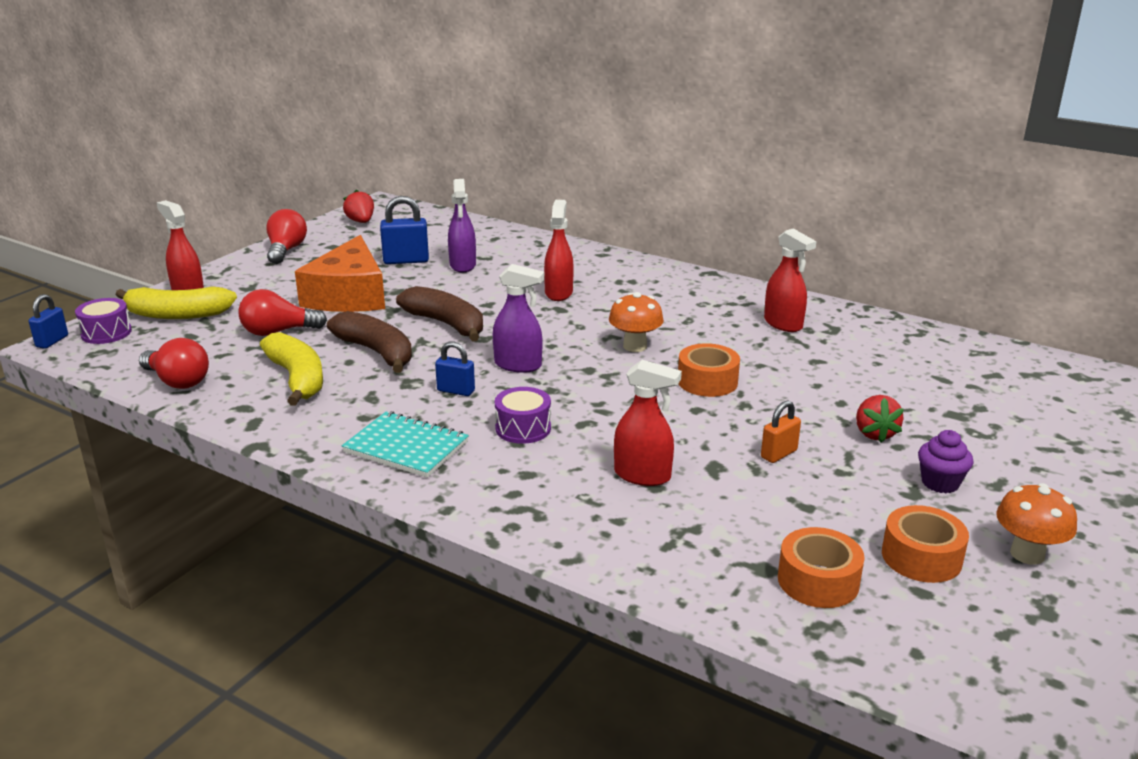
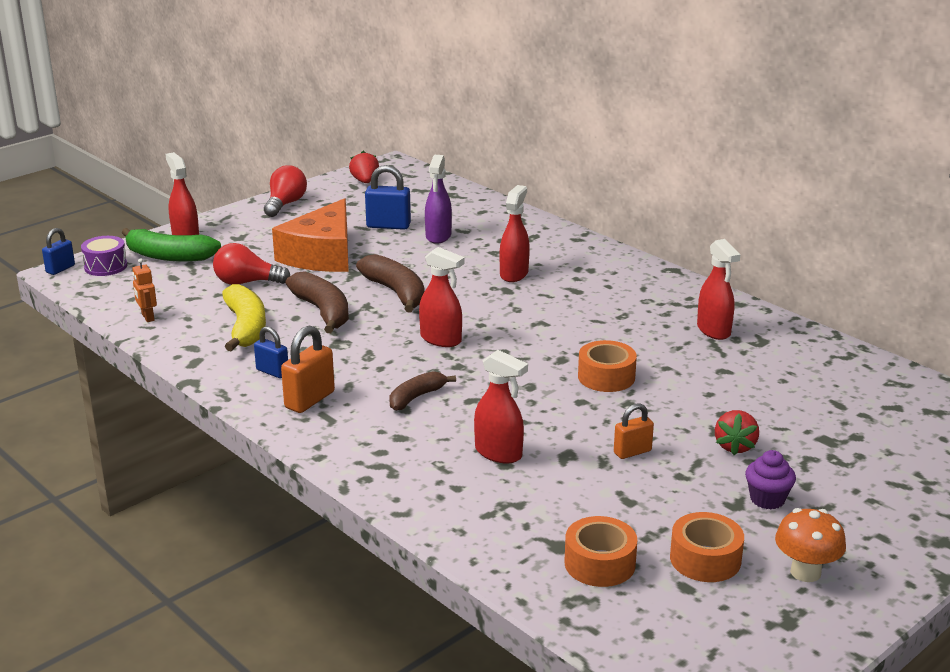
camera: 15 degrees right, 0 degrees up
yellow banana [116,286,237,319] -> green banana [122,228,221,262]
red light bulb [139,338,209,389] -> orange robot [132,258,157,322]
turquoise notebook [342,411,469,478] -> orange padlock [281,325,335,413]
blue padlock [435,341,475,396] -> blue padlock moved to [254,326,288,378]
purple spray bottle [493,264,545,373] -> red spray bottle [419,247,465,347]
purple drum [495,387,551,444] -> brown banana [389,371,456,411]
orange mushroom [609,292,664,352] -> none

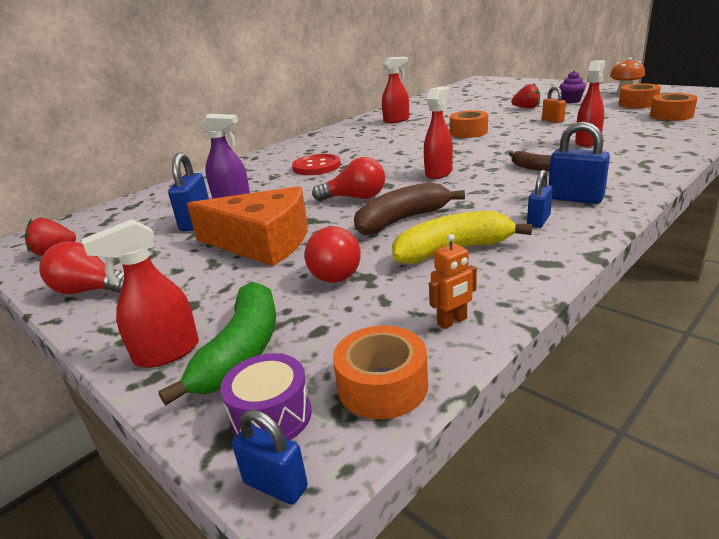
camera: 90 degrees left, 0 degrees up
orange padlock [281,325,335,413] -> blue padlock [549,122,610,204]
brown banana [356,254,425,312] -> red light bulb [312,157,385,201]
red spray bottle [500,185,530,282] -> red button [292,154,341,175]
none -> orange tape [333,326,428,419]

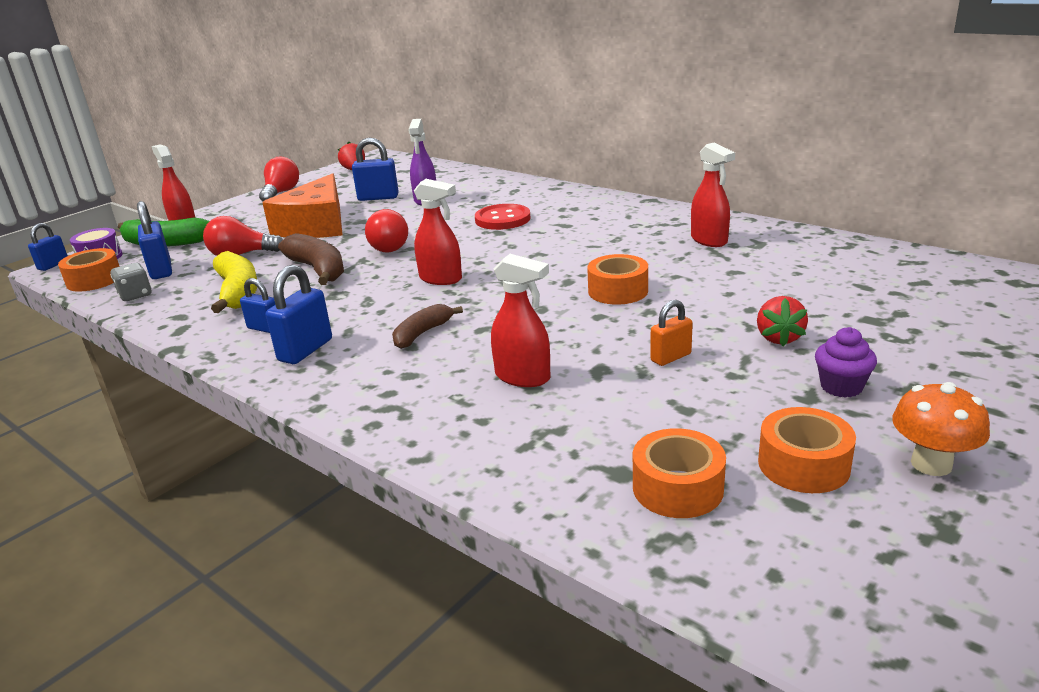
camera: 85 degrees right, 0 degrees up
orange robot [429,234,477,329] -> grey dice [111,263,151,301]
none -> blue padlock [137,201,172,279]

